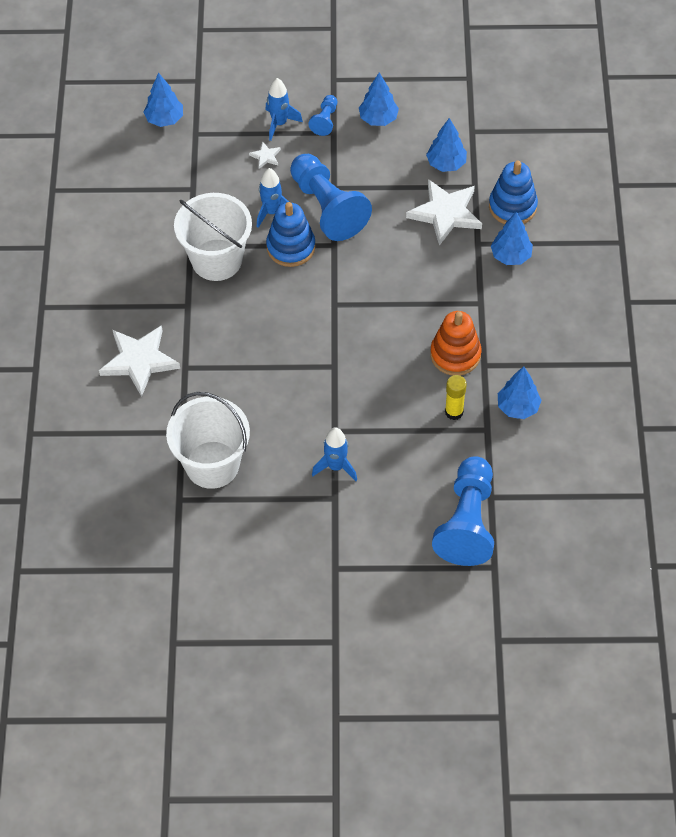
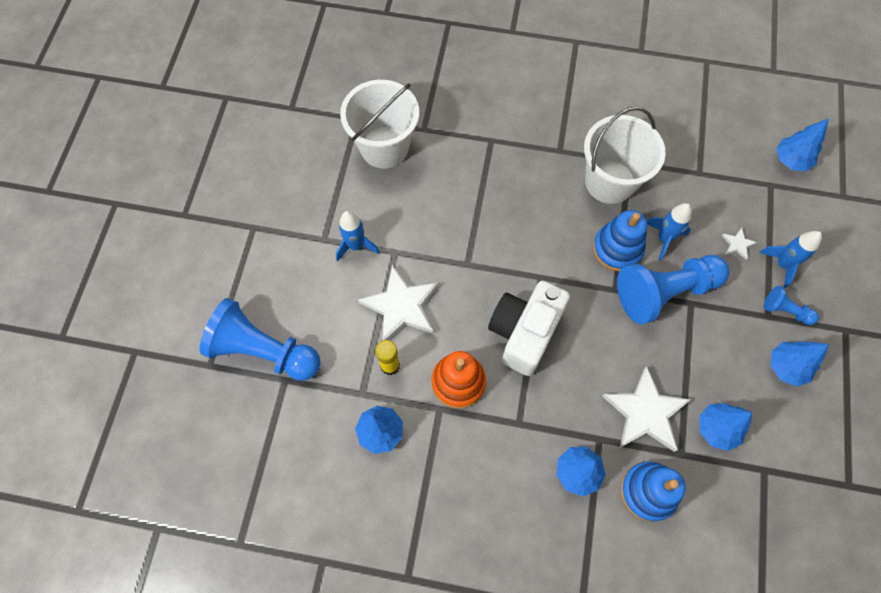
camera: 100 degrees right, 10 degrees up
white star [99,325,180,397] -> white star moved to [358,265,438,340]
none -> white camera [488,281,570,376]

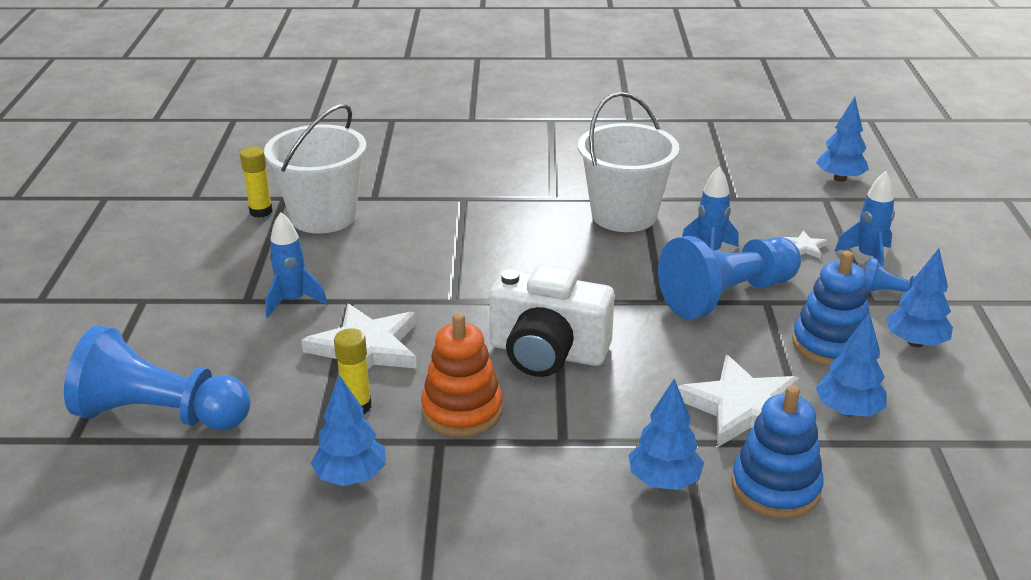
camera: 10 degrees left, 35 degrees down
white camera [488,281,570,376] -> white camera turned 90 degrees counterclockwise [489,265,615,377]
blue stacking toy [593,210,647,272] -> blue stacking toy moved to [792,251,869,366]
none -> yellow glue stick [240,146,272,218]

